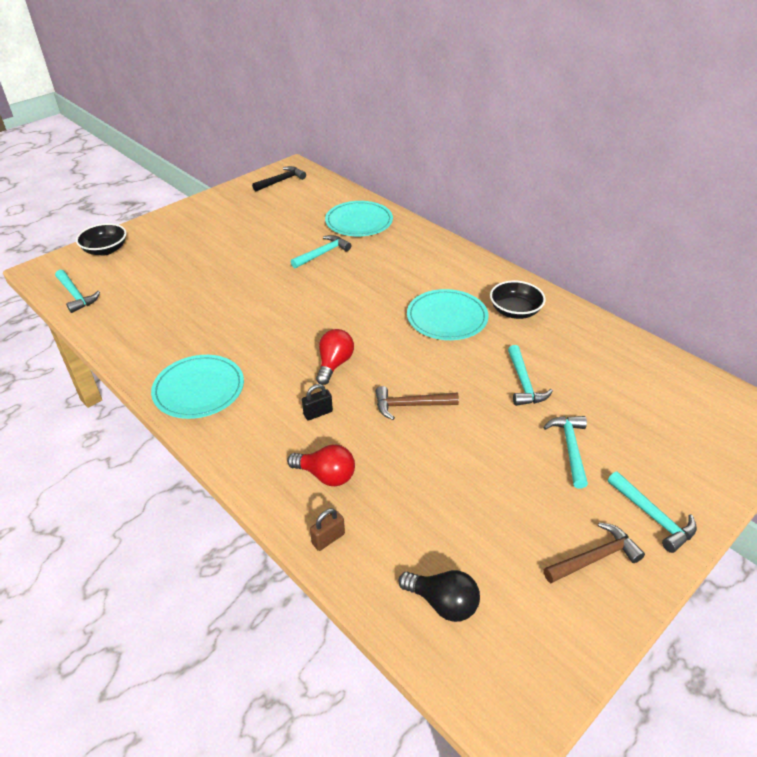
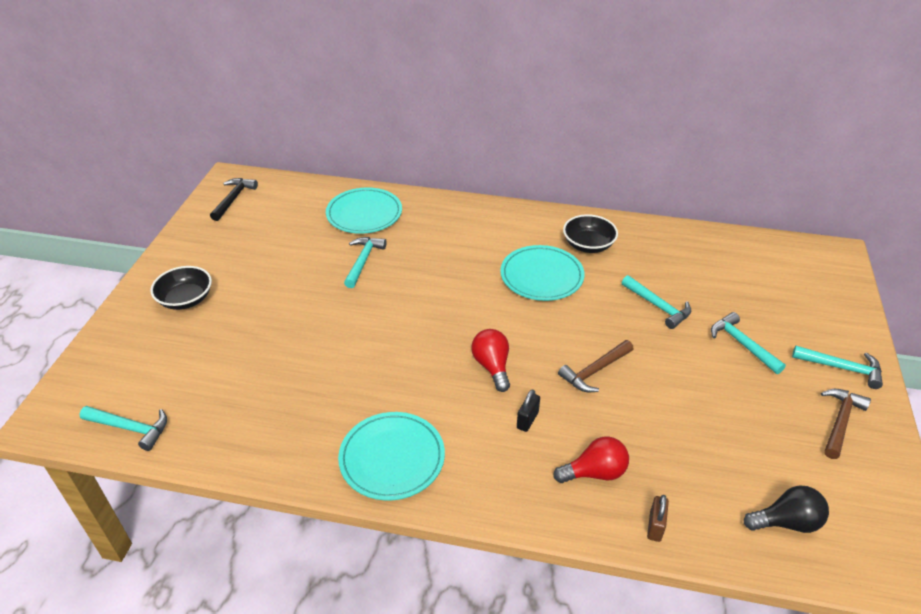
camera: 35 degrees left, 0 degrees up
black bowl [76,223,127,255] -> black bowl moved to [150,266,212,310]

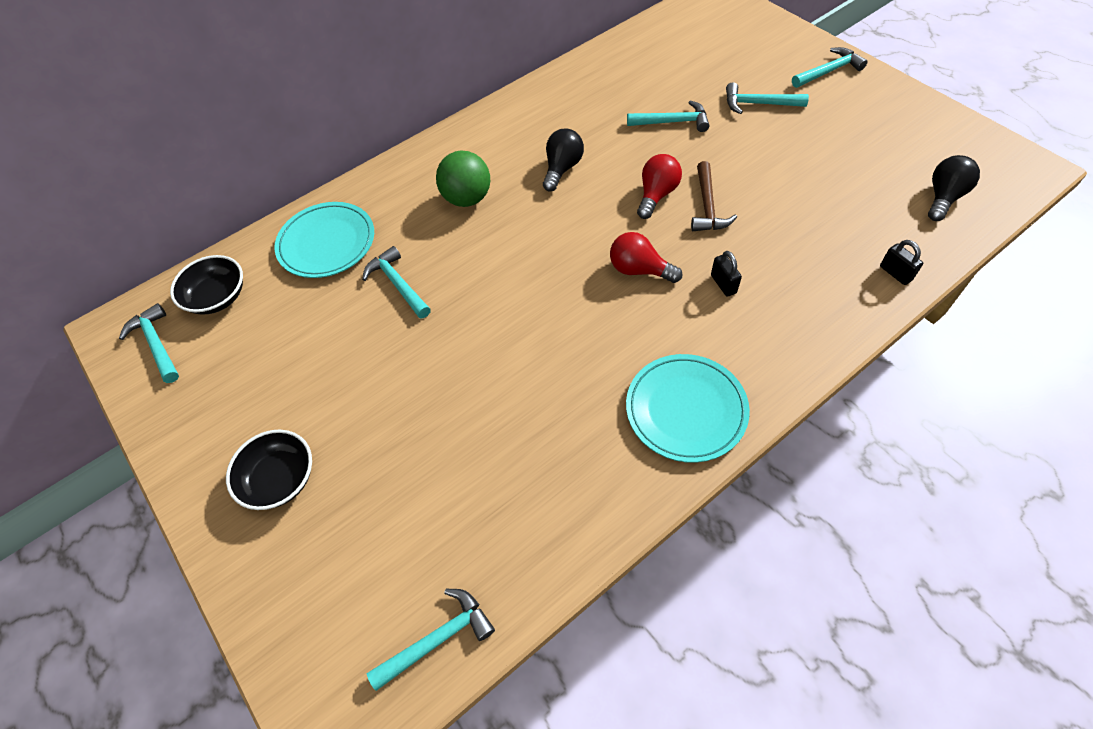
camera: 45 degrees left, 15 degrees up
black hammer [210,178,258,221] -> turquoise hammer [119,303,179,383]
turquoise plate [500,245,585,301] -> black light bulb [543,129,584,192]
red light bulb [553,437,629,483] -> red light bulb moved to [637,154,682,219]
black bowl [563,214,618,253] -> black bowl moved to [170,255,243,315]
brown padlock [647,495,669,542] -> black padlock [880,240,923,285]
brown hammer [821,389,871,459] -> none
none -> green ball [436,151,490,207]

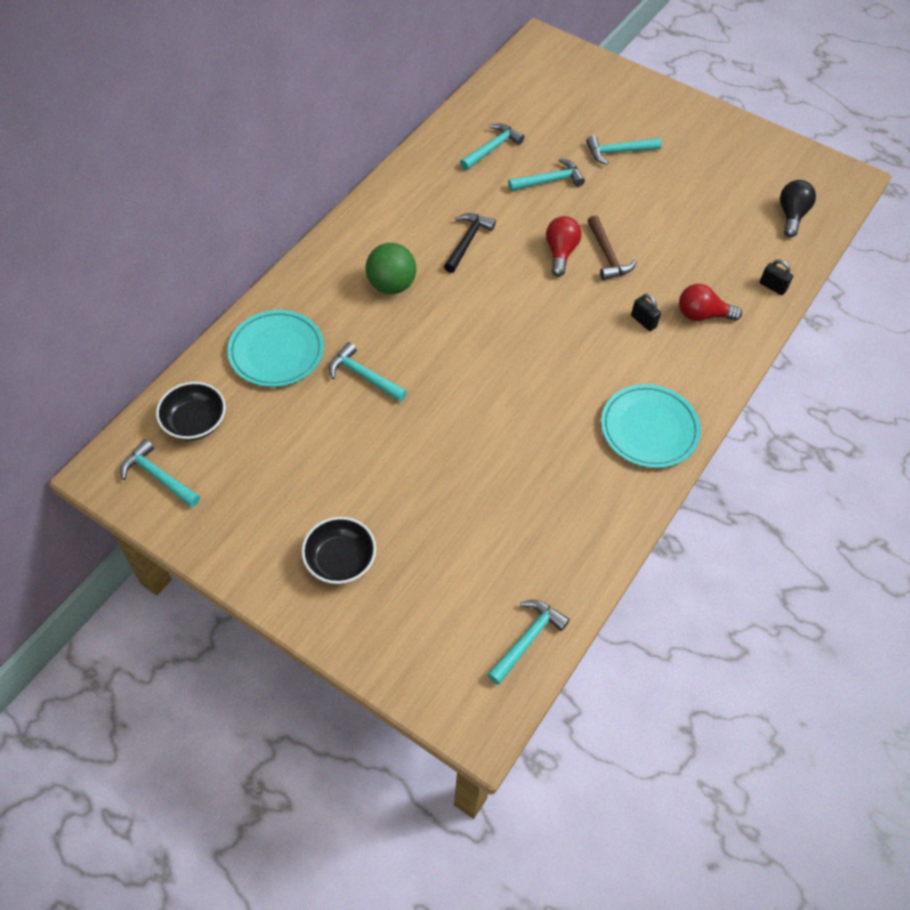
camera: 25 degrees left, 0 degrees up
black light bulb [543,129,584,192] -> black hammer [444,213,496,273]
red light bulb [610,232,682,283] -> red light bulb moved to [679,284,742,321]
turquoise hammer [792,47,868,88] -> turquoise hammer moved to [460,124,525,170]

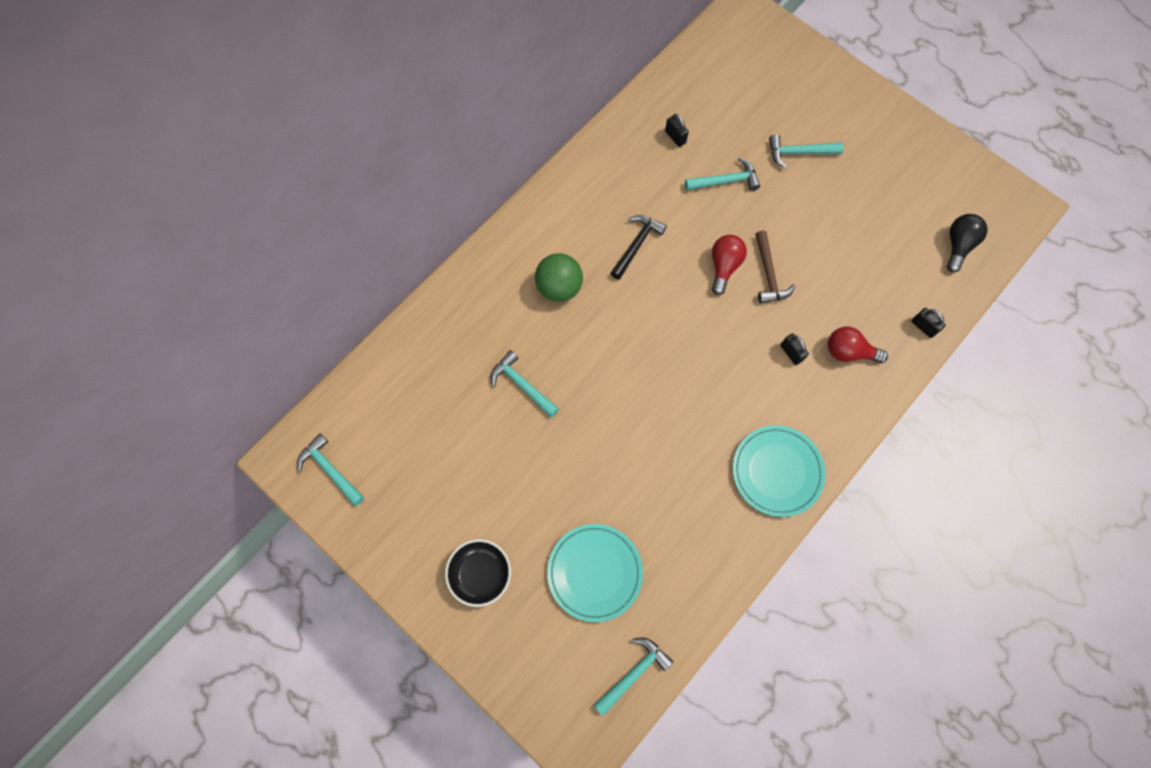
camera: 10 degrees right, 15 degrees up
black bowl [156,382,226,441] -> none
turquoise plate [227,310,324,387] -> turquoise plate moved to [547,524,643,622]
turquoise hammer [460,124,525,170] -> black padlock [665,114,689,147]

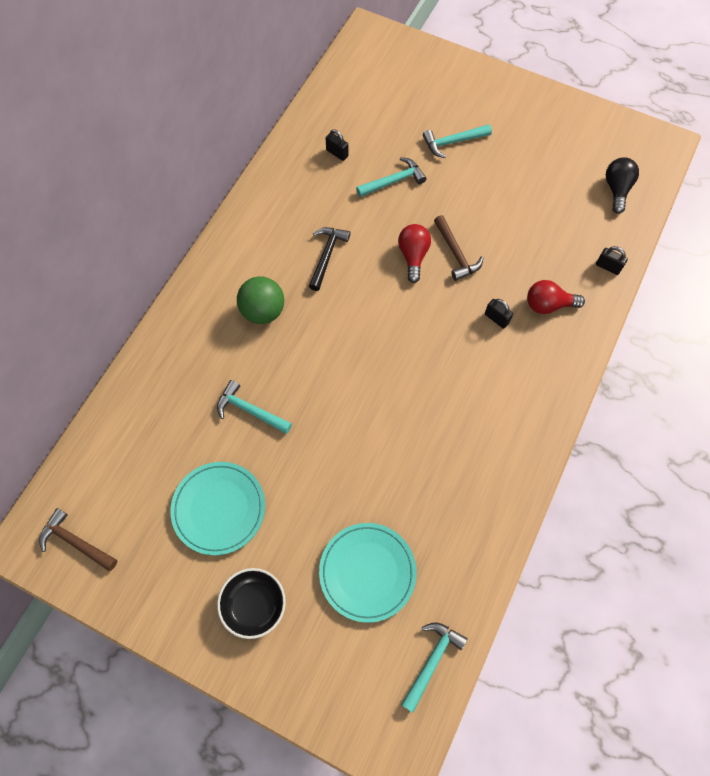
camera: 15 degrees left, 5 degrees down
turquoise hammer [297,433,364,506] -> brown hammer [39,508,118,571]
turquoise plate [733,425,826,517] -> turquoise plate moved to [170,462,265,555]

